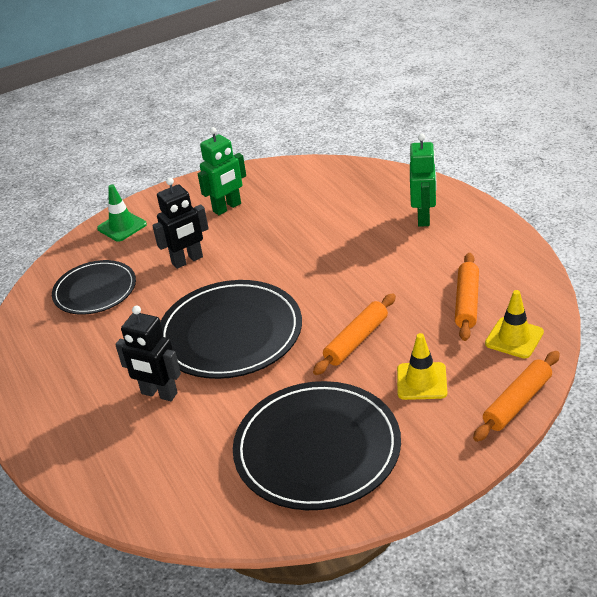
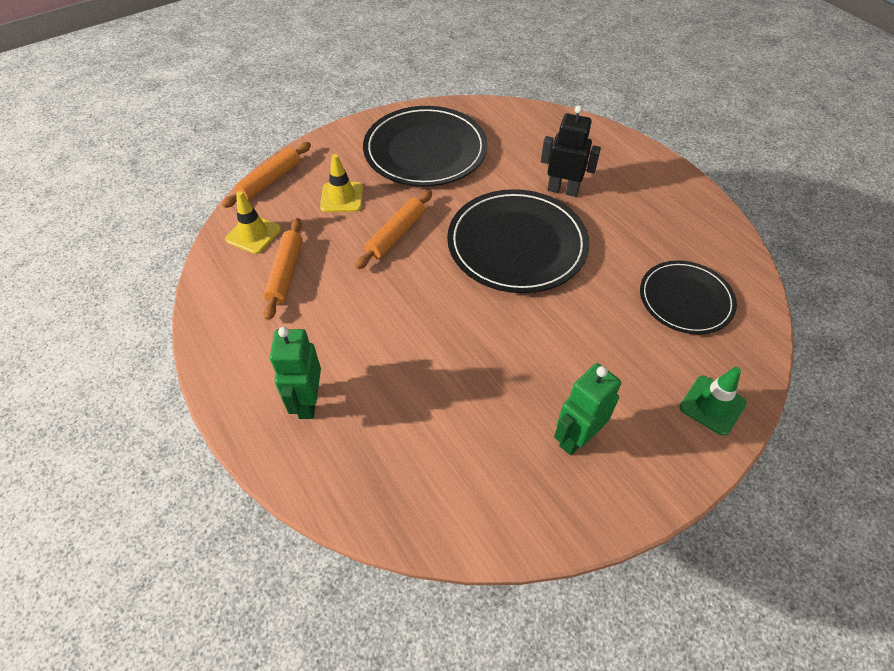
camera: 170 degrees right, 15 degrees up
black robot [152,178,209,269] -> none

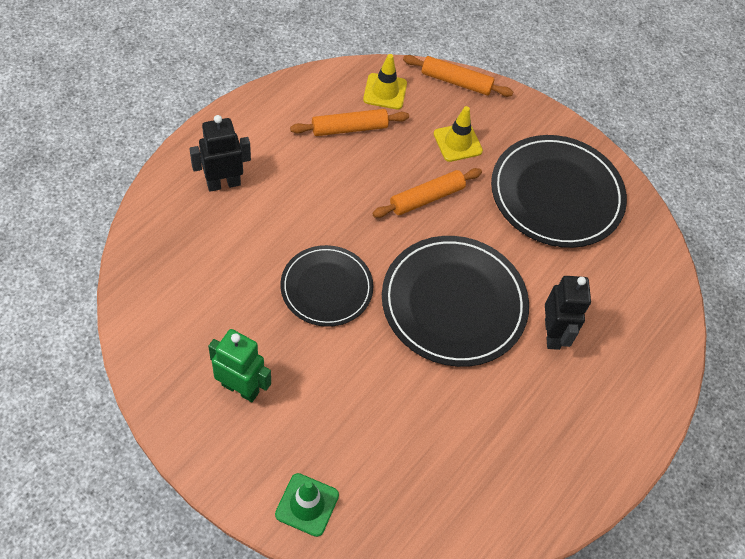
camera: 65 degrees right, 5 degrees up
green robot [270,327,321,419] -> black robot [189,115,251,192]
orange rolling pin [355,190,432,269] -> orange rolling pin turned 45 degrees counterclockwise [372,168,482,218]
black plate [640,260,737,334] -> black plate moved to [280,245,373,327]

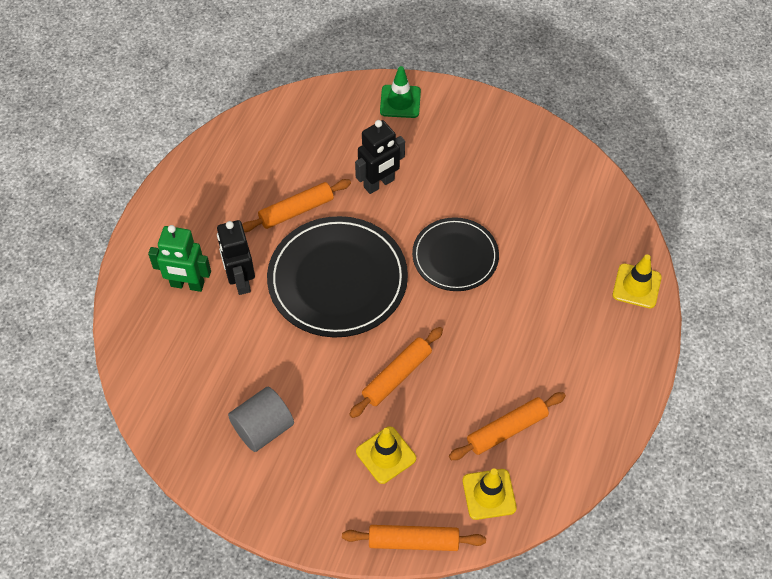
camera: 170 degrees right, 0 degrees up
black robot [189,115,251,192] -> black robot moved to [355,120,405,194]
green robot [208,329,271,402] -> green robot moved to [148,225,211,292]
black plate [491,135,627,248] -> grey cylinder [228,387,294,452]
none -> orange rolling pin [242,179,351,232]
none -> yellow traffic cone [613,254,662,308]

